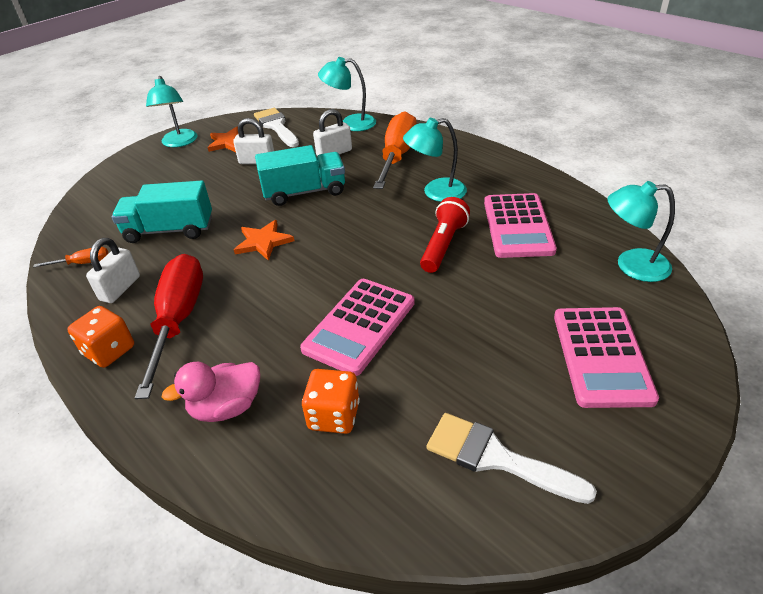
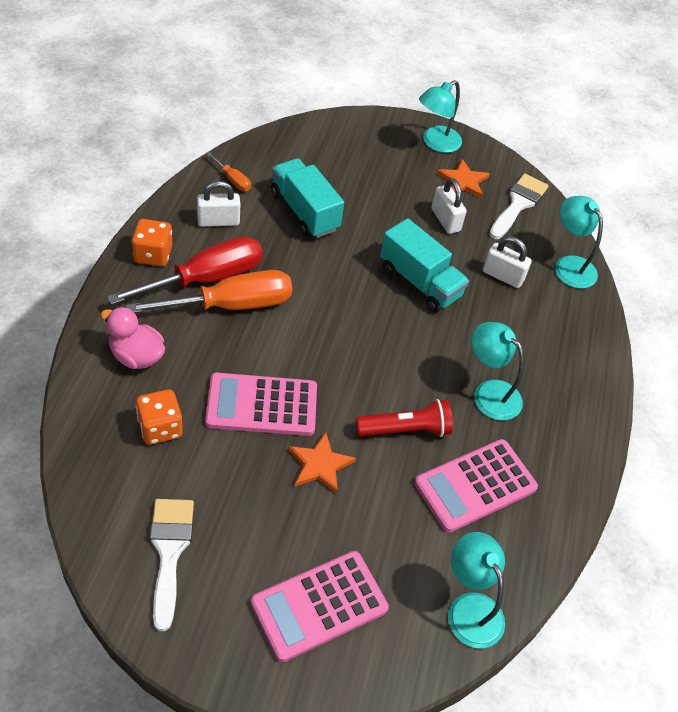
camera: 50 degrees right, 10 degrees up
orange star [234,220,294,261] -> orange star moved to [288,432,356,494]
orange screwdriver [373,111,417,189] -> orange screwdriver moved to [126,270,292,313]

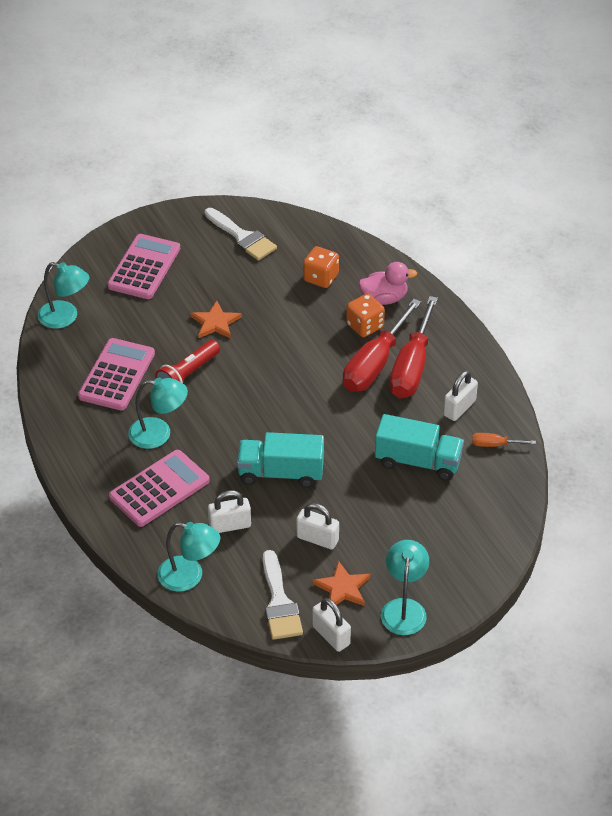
camera: 145 degrees right, 5 degrees down
orange screwdriver [126,270,292,313] -> red screwdriver [343,299,421,392]
orange dice [132,219,172,266] -> orange dice moved to [346,294,385,337]
pink calculator [205,373,317,436] -> pink calculator moved to [109,450,210,527]
none -> white padlock [312,598,351,652]

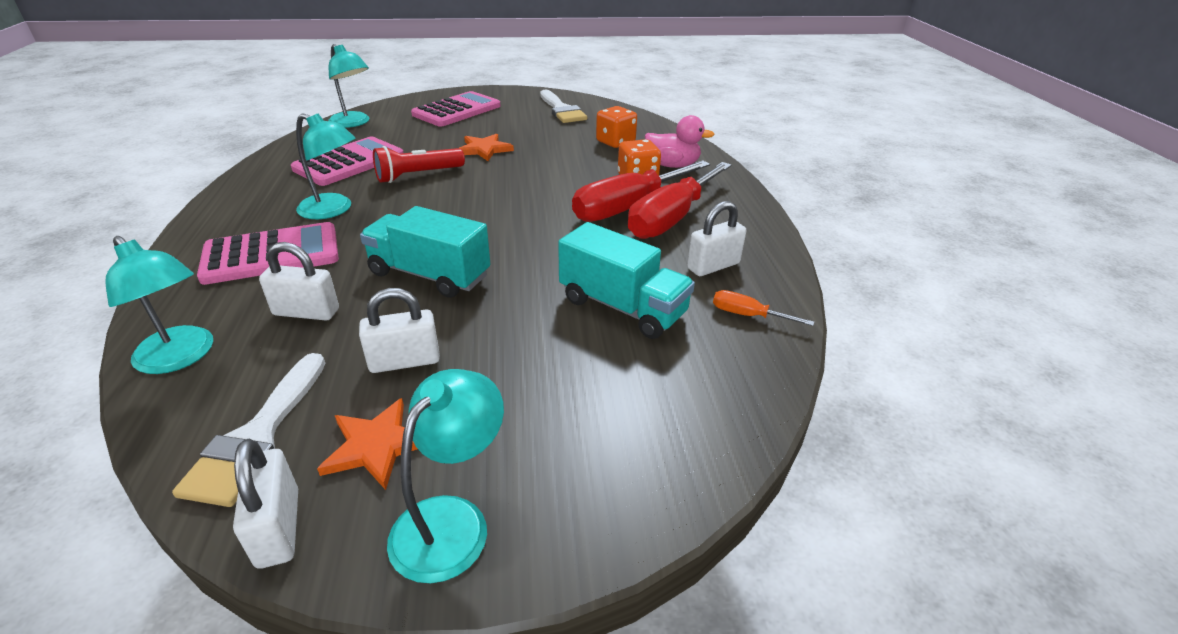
camera: 20 degrees right, 10 degrees down
white padlock [296,503,339,549] -> white padlock turned 60 degrees counterclockwise [359,288,440,373]

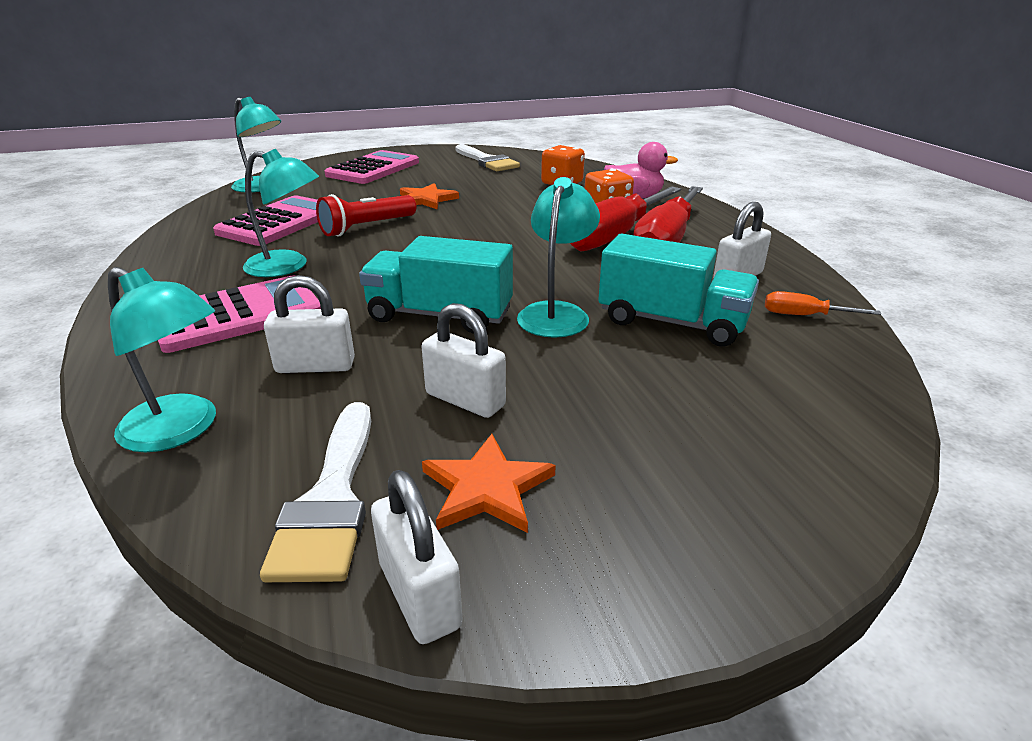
camera: 10 degrees left, 5 degrees down
white padlock [359,288,440,373] -> white padlock turned 60 degrees clockwise [422,303,506,418]
turquoise lamp [387,369,504,583] -> turquoise lamp moved to [517,177,600,338]

